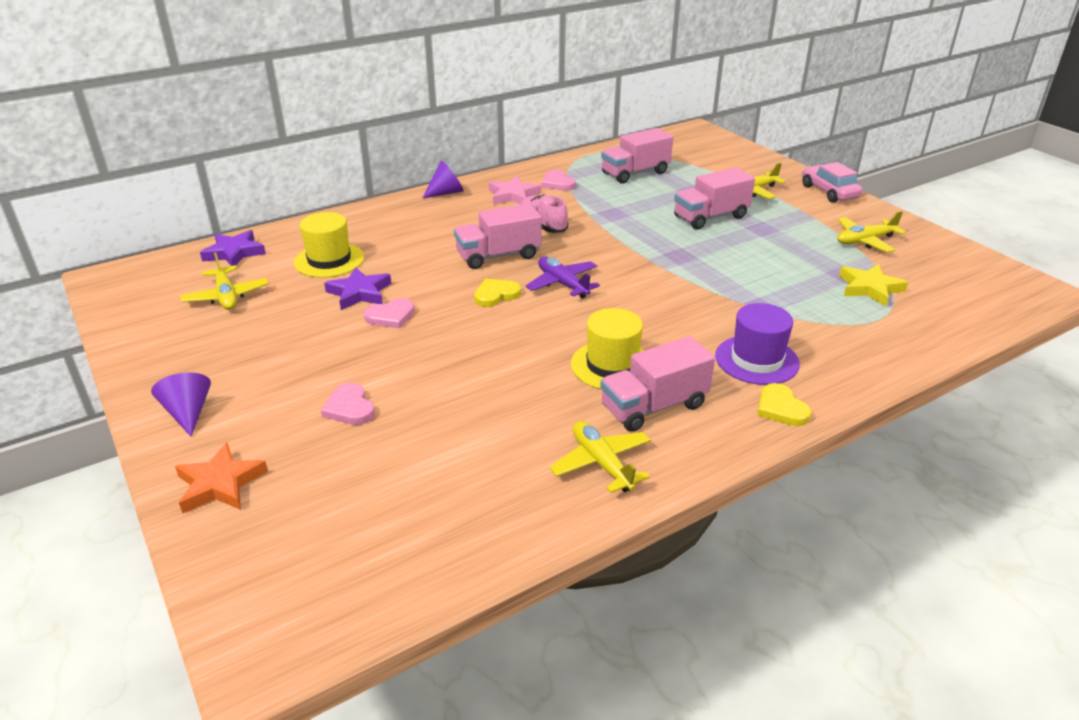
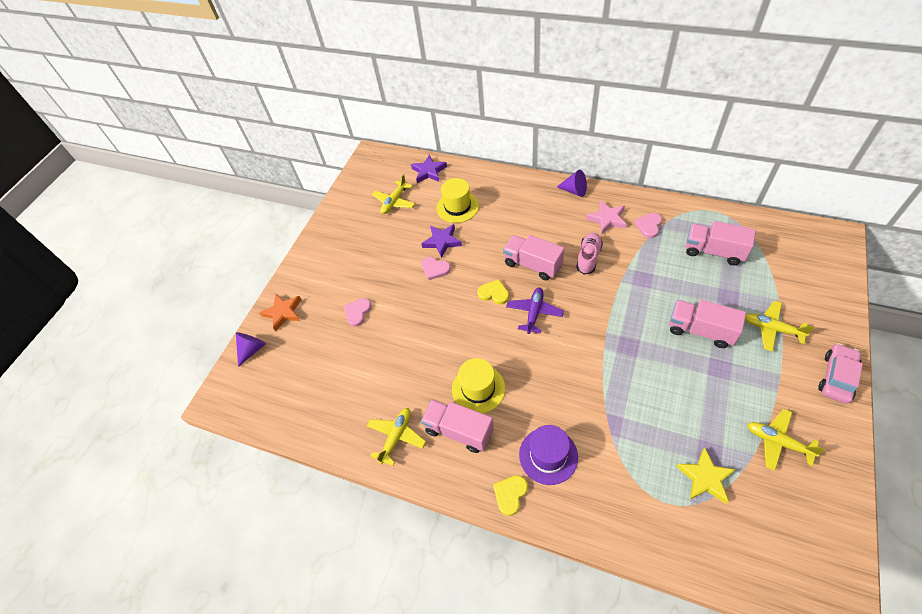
camera: 60 degrees right, 20 degrees up
purple cone [151,373,211,437] -> purple cone moved to [236,332,266,367]

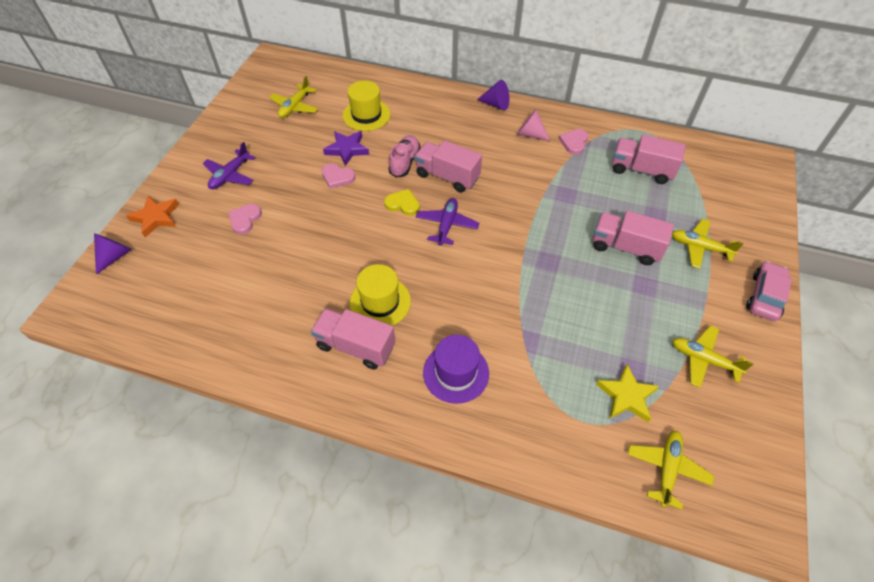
camera: 10 degrees left, 0 degrees up
yellow plane [367,408,426,466] -> yellow plane moved to [628,430,714,510]
purple star [411,155,447,183] -> none
yellow heart [493,475,528,516] -> none
pink shoe [576,232,603,275] -> pink shoe moved to [388,135,421,177]
pink star [586,200,627,234] -> pink cone [517,109,550,141]
none -> purple plane [202,142,255,189]

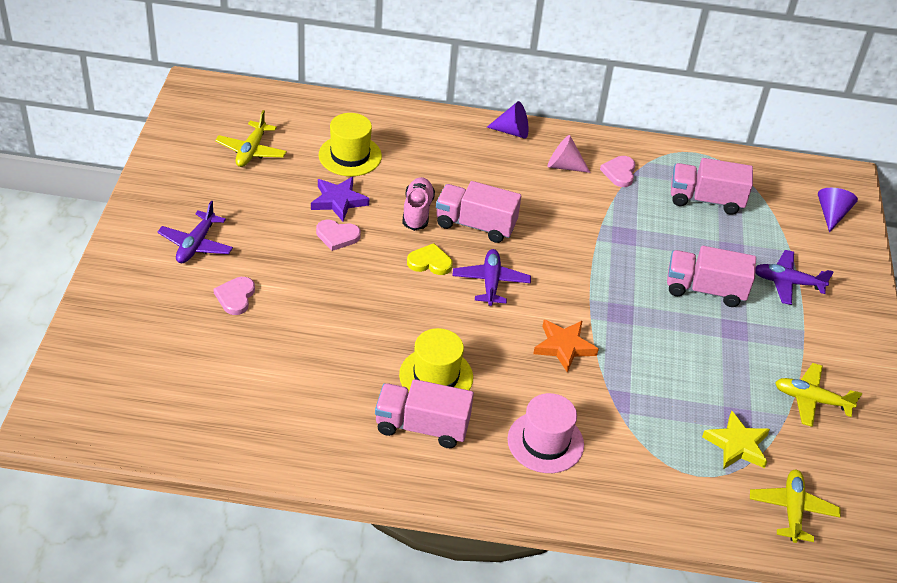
camera: 15 degrees left, 10 degrees down
purple cone [94,233,132,275] -> purple cone moved to [818,188,858,232]
orange star [126,196,179,237] -> orange star moved to [533,320,599,373]
purple hat [423,335,489,404] -> pink hat [507,393,584,473]
yellow plane [672,219,743,269] -> purple plane [755,250,834,305]
pink car [746,261,792,321] -> none

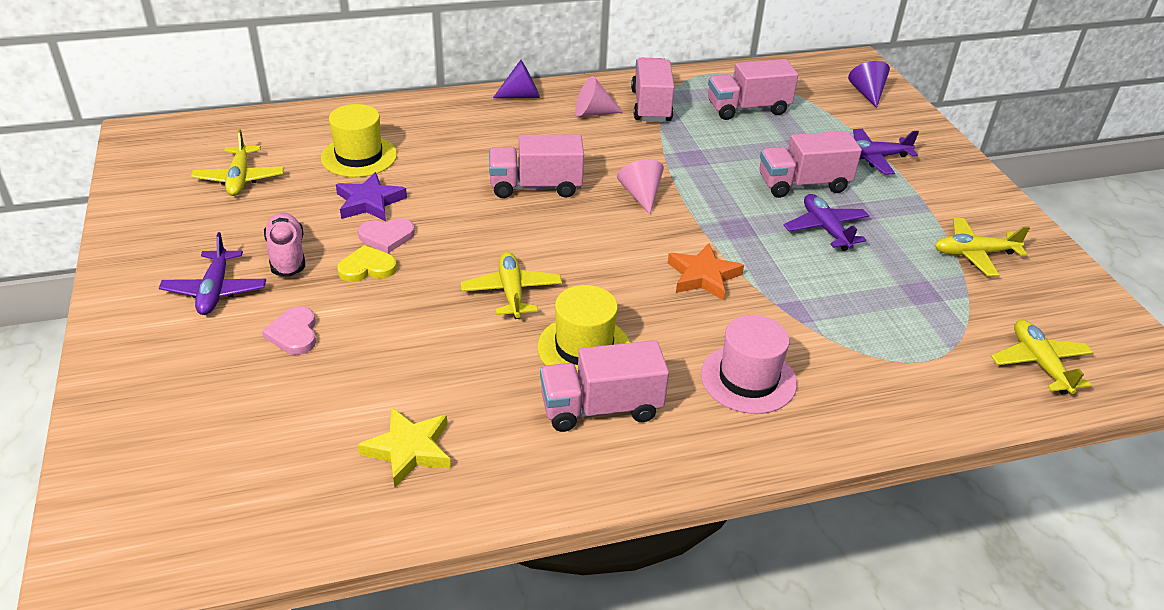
camera: 20 degrees left, 5 degrees down
pink shoe [402,177,435,231] -> pink shoe moved to [264,213,305,277]
yellow heart [407,243,453,275] -> yellow heart moved to [337,245,397,282]
purple plane [452,249,531,306] -> purple plane moved to [784,194,869,251]
pink heart [600,156,636,187] -> pink truck [631,58,674,122]
yellow star [702,411,770,469] -> yellow star moved to [358,407,451,488]
none -> yellow plane [461,252,562,319]
none -> pink cone [617,160,664,215]

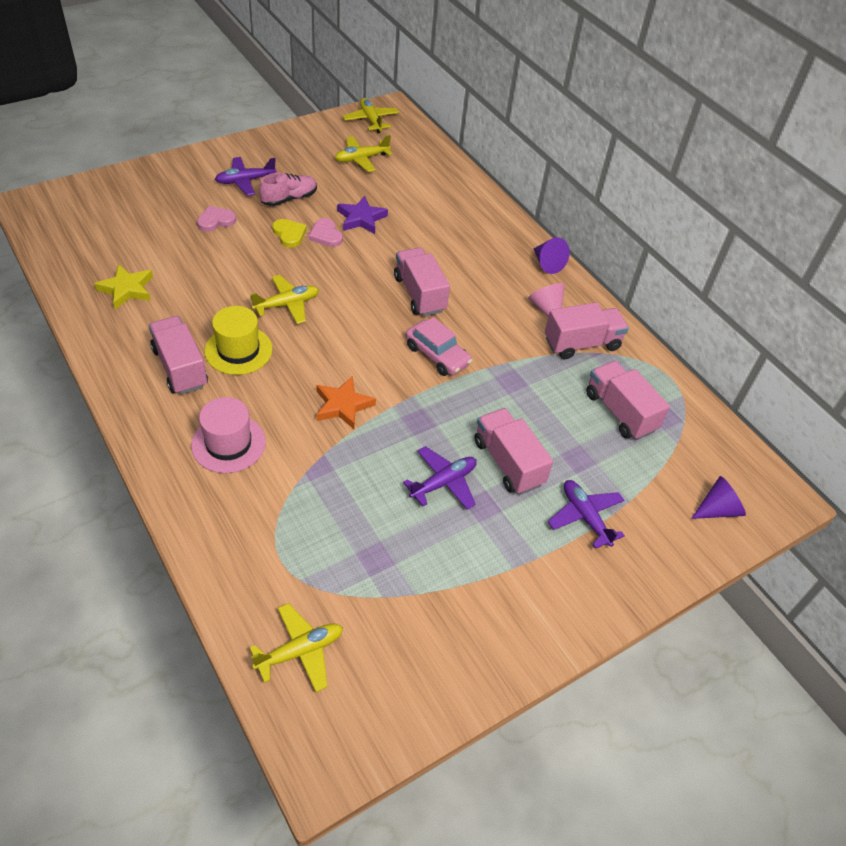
camera: 70 degrees right, 10 degrees up
yellow hat [321,104,397,177] -> none
pink cone [617,160,664,215] -> pink car [406,317,472,376]
yellow plane [935,218,1030,276] -> yellow plane moved to [342,98,399,133]

